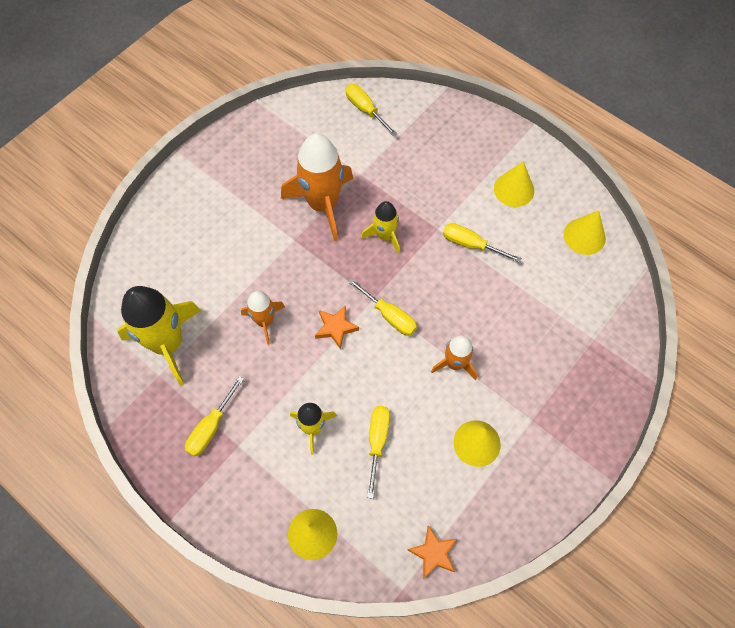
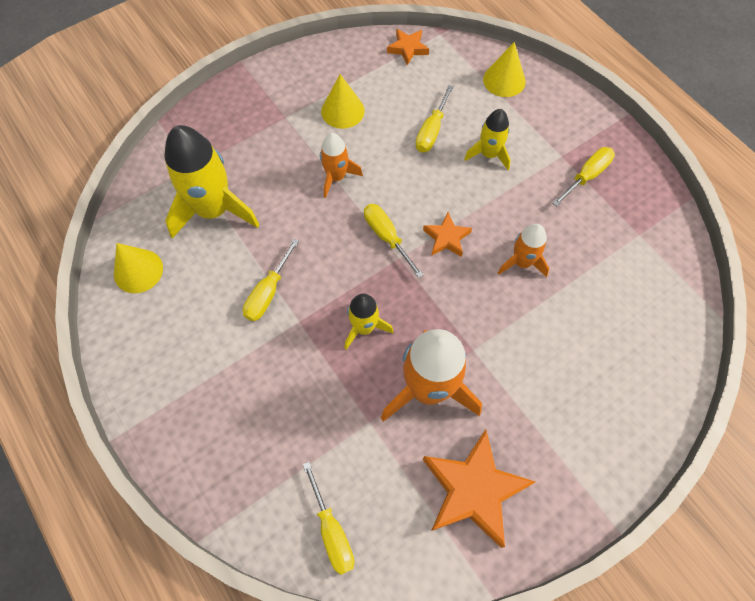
camera: 165 degrees left, 0 degrees up
yellow rocket [118,286,201,386] -> yellow rocket moved to [164,125,260,239]
yellow screwdriver [443,223,522,263] -> yellow screwdriver turned 75 degrees clockwise [243,239,299,321]
yellow cone [494,161,534,207] -> none
none -> orange star [423,430,535,548]

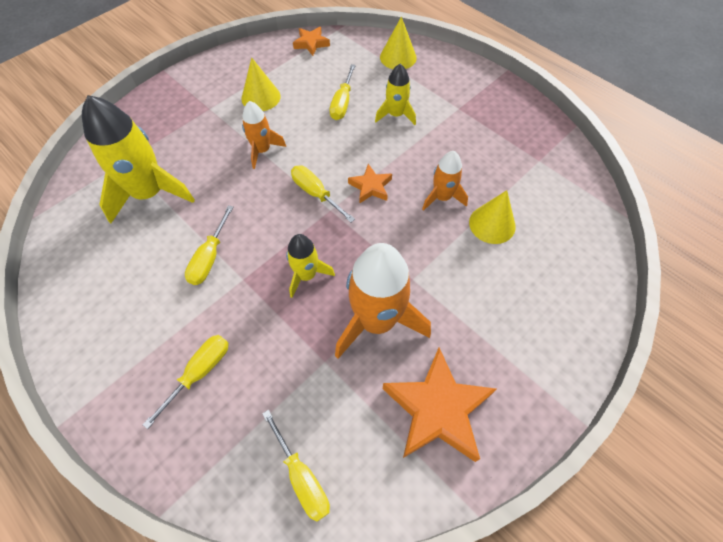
camera: 10 degrees left, 5 degrees down
yellow cone [114,243,163,293] -> yellow cone moved to [469,190,516,244]
yellow screwdriver [552,147,615,207] -> yellow screwdriver moved to [143,335,229,429]

